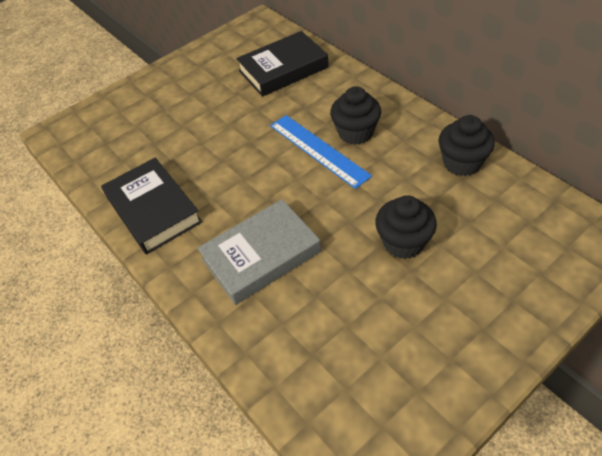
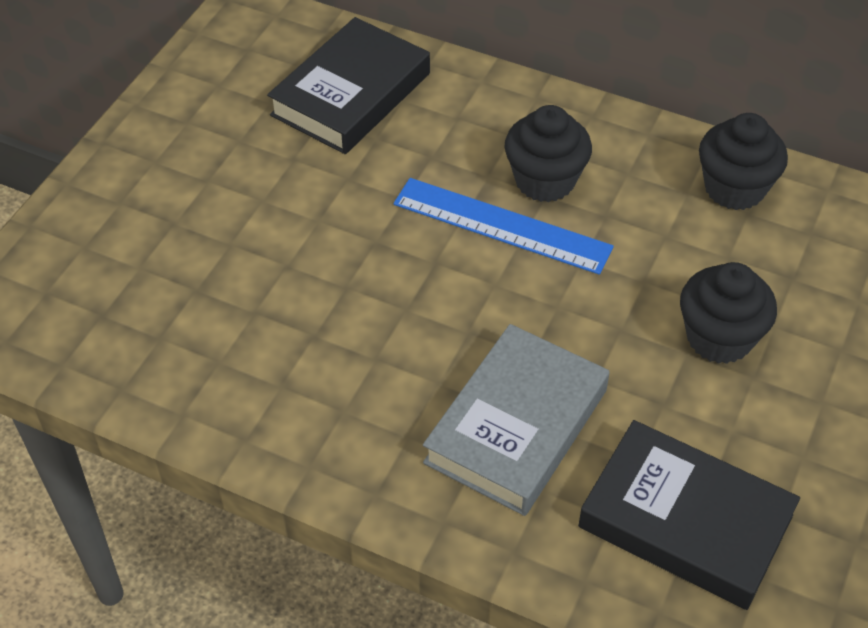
camera: 30 degrees left, 0 degrees up
black book [101,158,202,254] -> black book moved to [578,420,800,610]

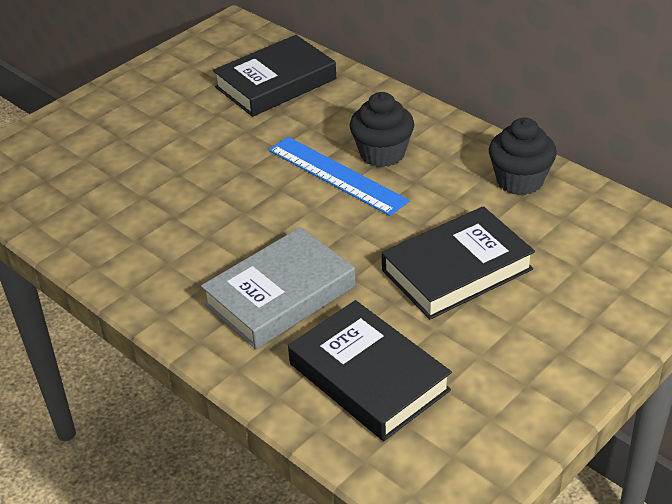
camera: 20 degrees right, 10 degrees down
black cupcake [680,262,777,364] -> black book [382,206,535,320]

